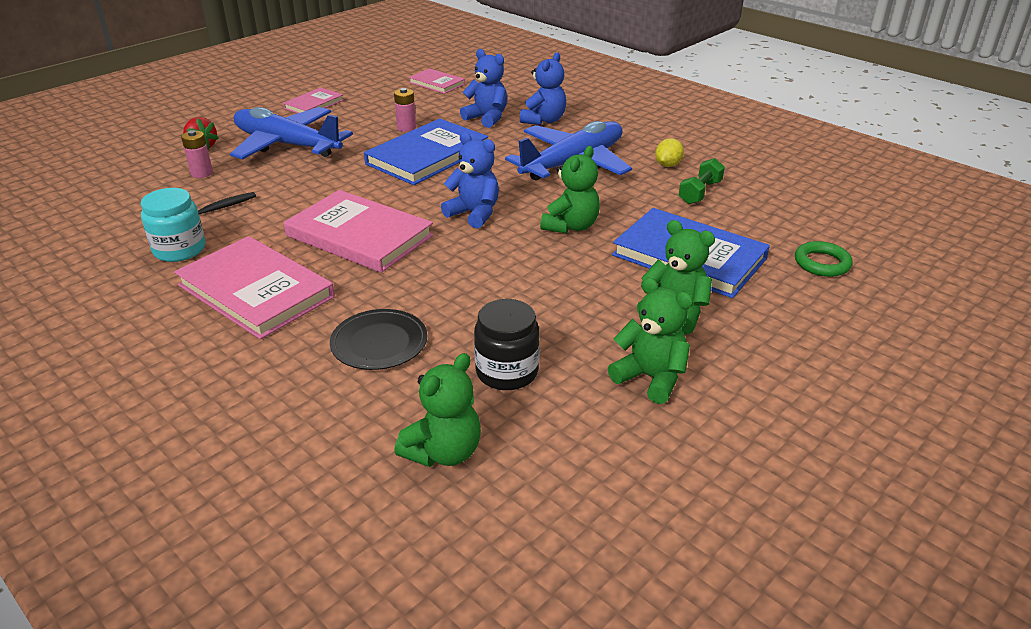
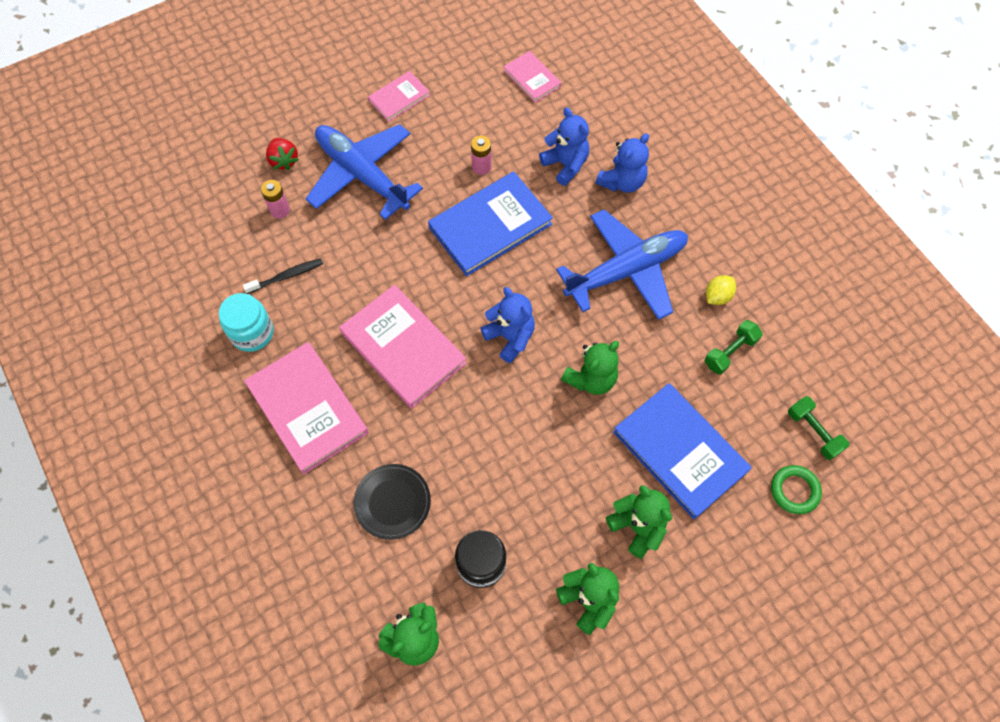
camera: 15 degrees right, 30 degrees up
none -> green dumbbell [788,396,849,460]

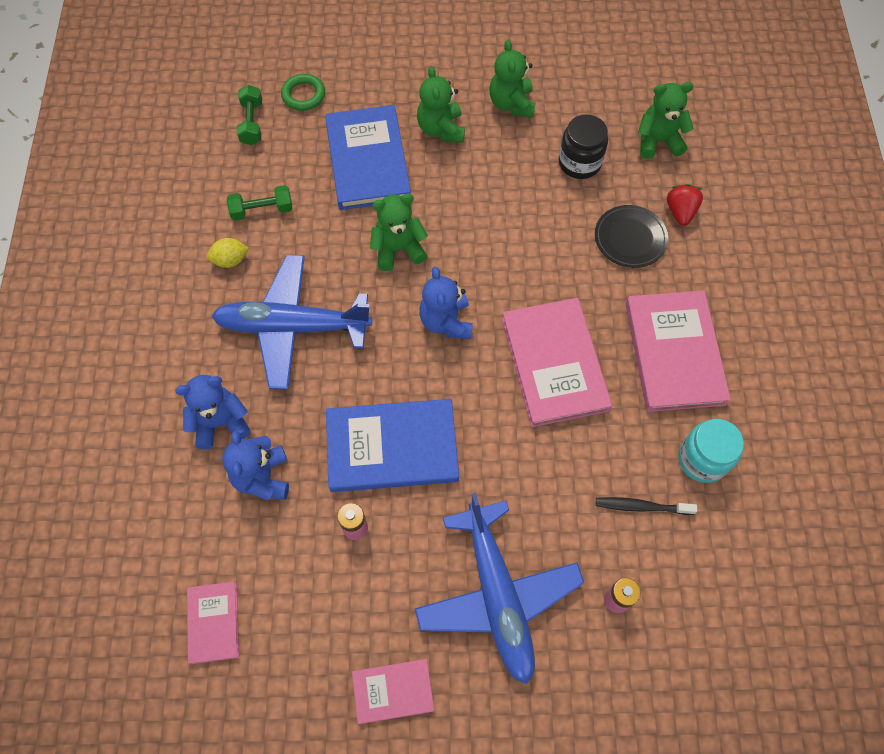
camera: 150 degrees left, 0 degrees up
red strawberry [266,138,299,170] -> red strawberry moved to [667,184,703,226]

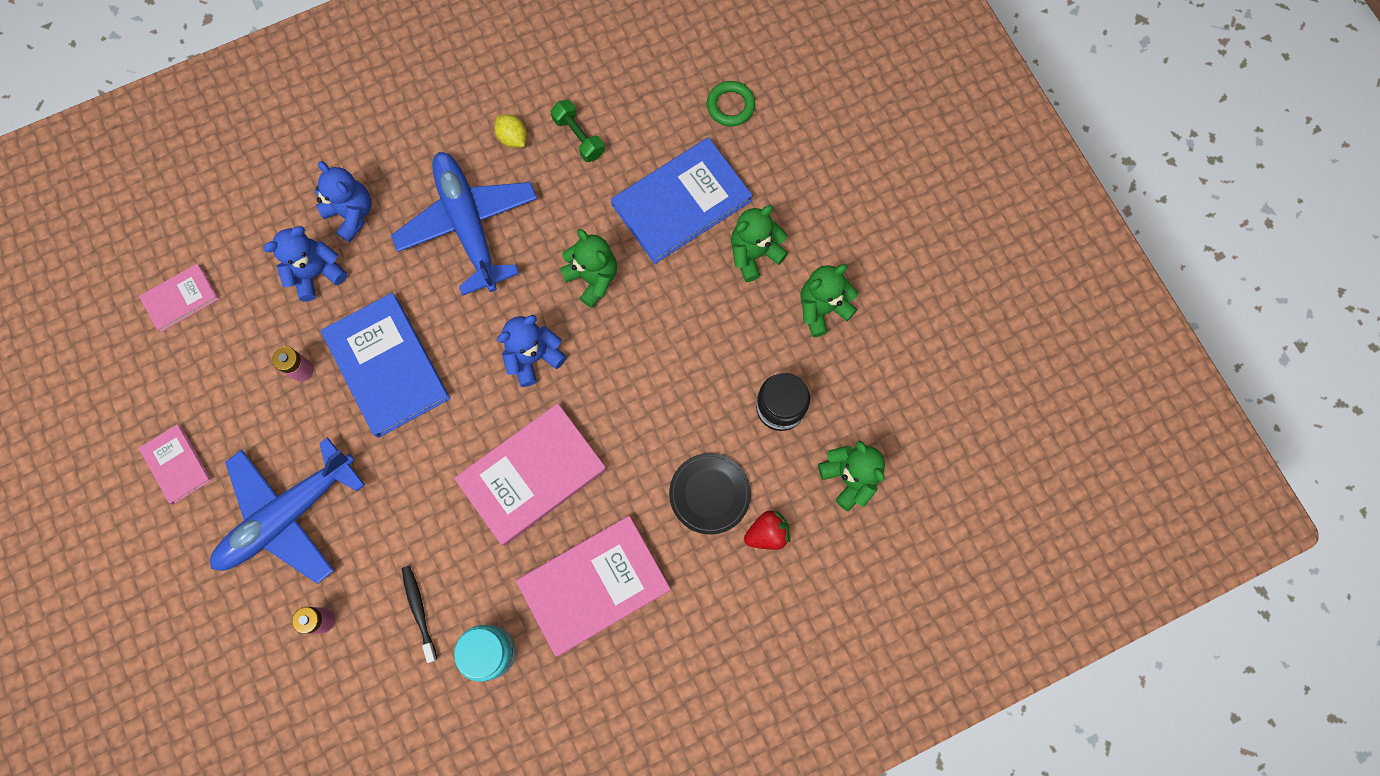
camera: 65 degrees right, 10 degrees up
green dumbbell [237,85,262,145] -> none

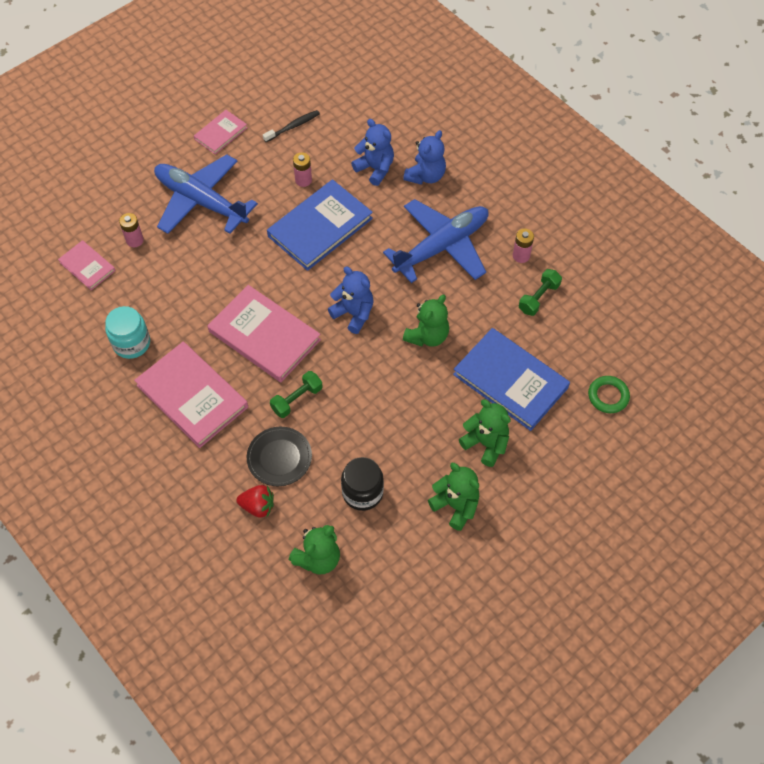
camera: 75 degrees right, 15 degrees down
pink book [139,264,219,332] -> pink book moved to [58,240,115,290]
black toothbrush [402,566,437,663] -> black toothbrush moved to [263,110,320,142]
yellow lemon [495,114,527,148] -> pink battery [513,229,534,263]
red strawberry [744,510,790,550] -> red strawberry turned 45 degrees counterclockwise [236,485,274,517]
none -> green dumbbell [270,371,323,418]

